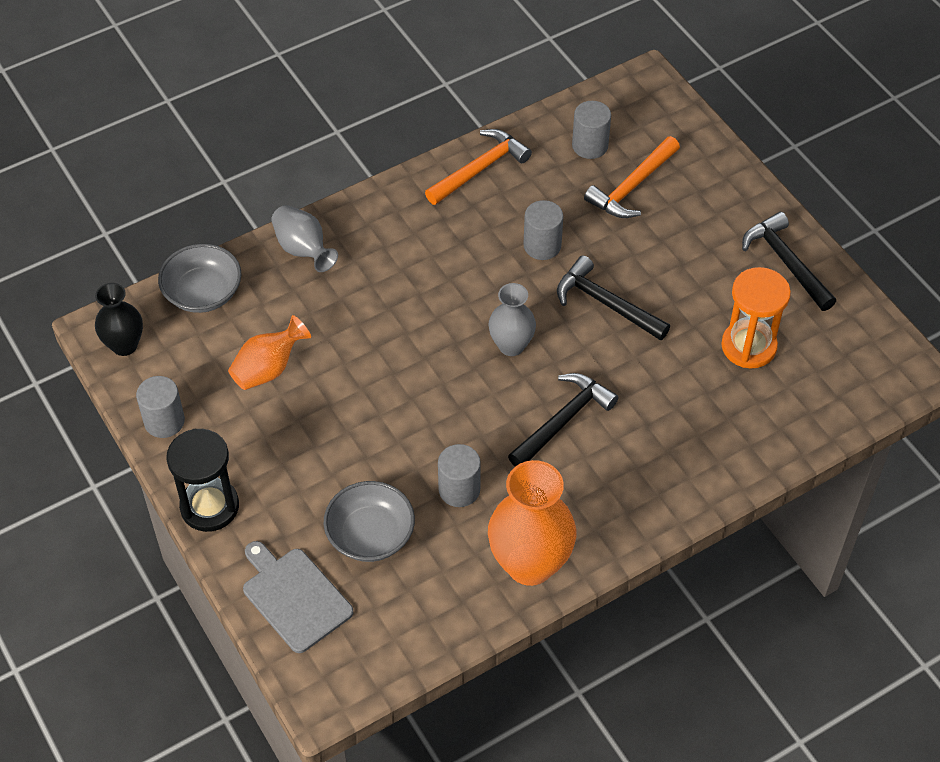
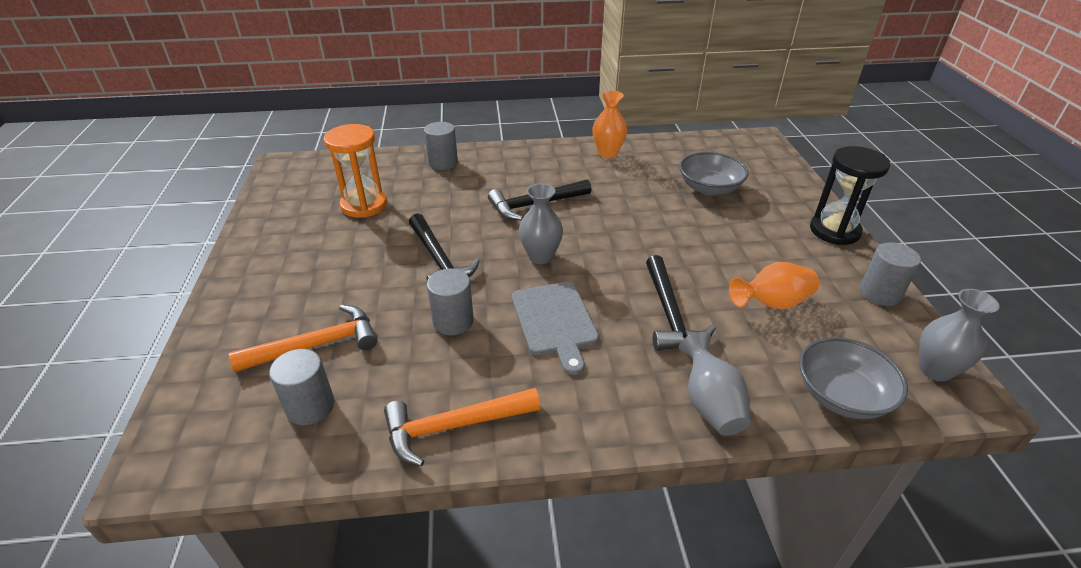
camera: 155 degrees left, 15 degrees down
black vase [95,283,143,356] -> grey vase [919,289,999,382]
grey cutting board [243,541,353,653] -> grey cutting board moved to [512,282,599,375]
grey cylinder [438,444,481,507] -> grey cylinder moved to [424,122,458,170]
orange vase [488,460,576,586] -> orange vase [592,91,627,158], size x0.59
black hammer [742,212,836,311] -> black hammer moved to [646,255,716,351]

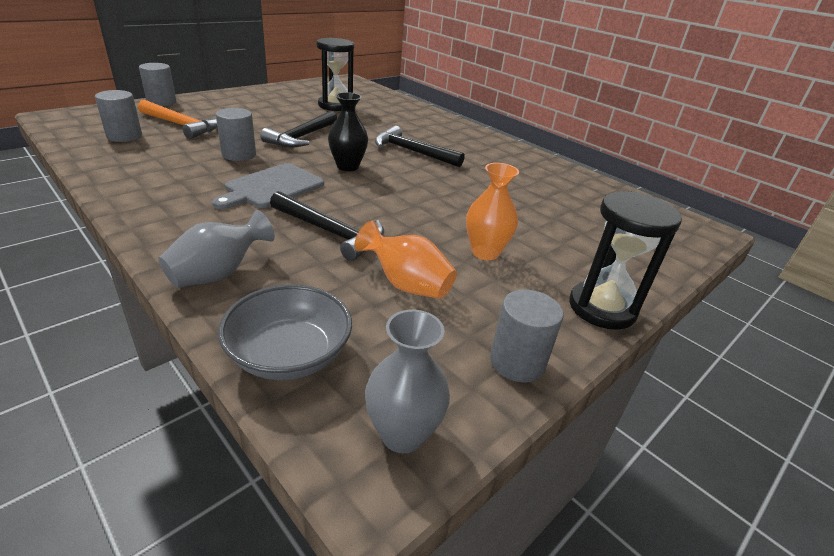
camera: 50 degrees right, 5 degrees down
orange hourglass [323,124,387,218] -> black hourglass [316,38,354,111]
orange hammer [384,388,541,466] -> none
grey cylinder [424,122,458,170] -> grey cylinder moved to [139,63,176,106]
grey vase [519,183,563,264] -> black vase [328,92,368,171]
orange vase [592,91,627,158] -> orange vase moved to [466,163,519,260]
black hammer [646,255,716,351] -> black hammer turned 105 degrees counterclockwise [270,191,384,261]
grey bowl [679,152,749,196] -> none

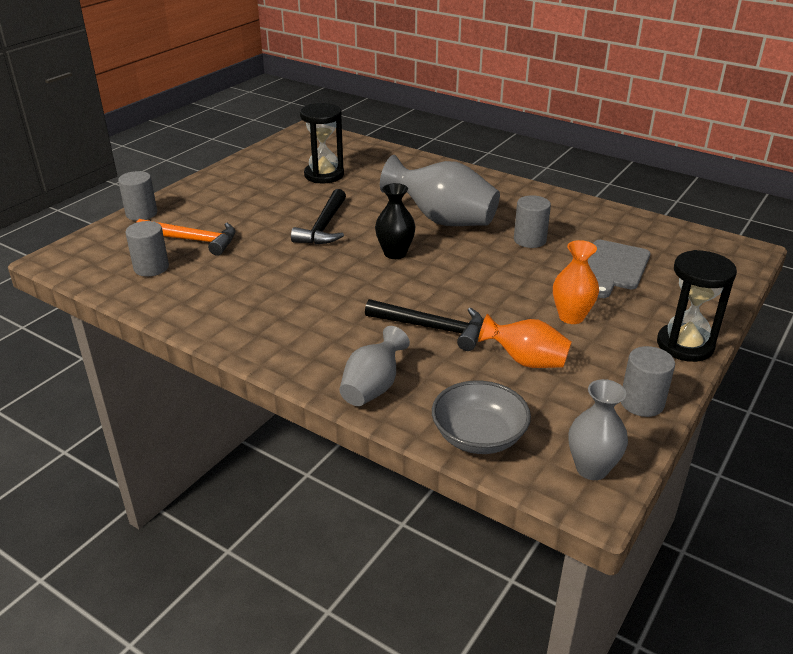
camera: 10 degrees left, 0 degrees up
grey cutting board [212,163,324,209] -> grey cutting board moved to [588,240,651,298]
grey cylinder [216,108,256,161] -> grey cylinder moved to [514,195,551,248]
black hammer [375,126,464,167] -> grey vase [380,155,500,226]

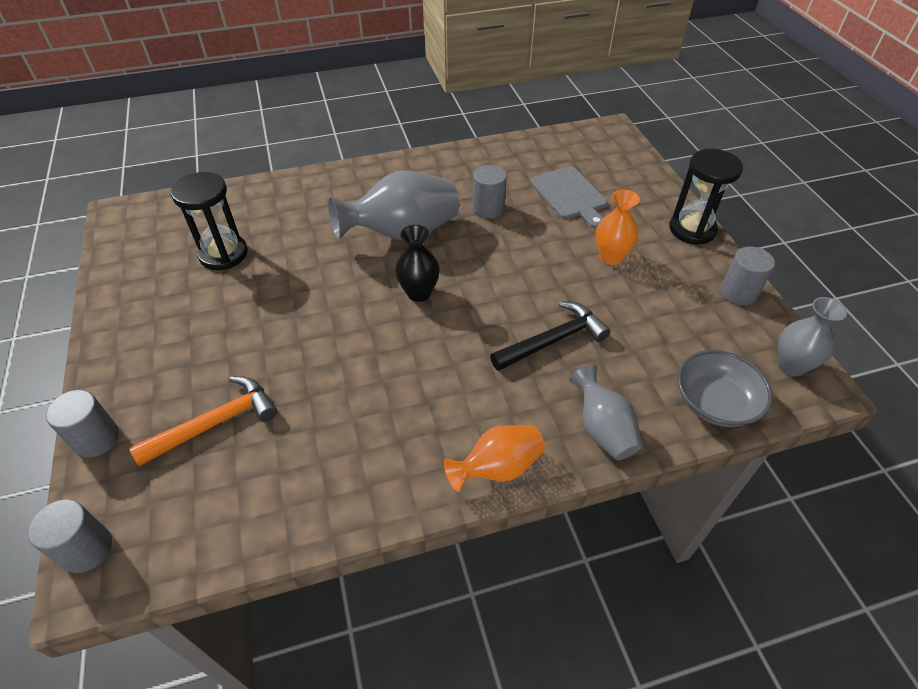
camera: 50 degrees left, 15 degrees up
grey cylinder [125,221,169,277] -> grey cylinder moved to [28,499,112,573]
black hammer [291,189,346,244] -> none
orange vase [478,314,572,368] -> orange vase moved to [444,425,545,492]

